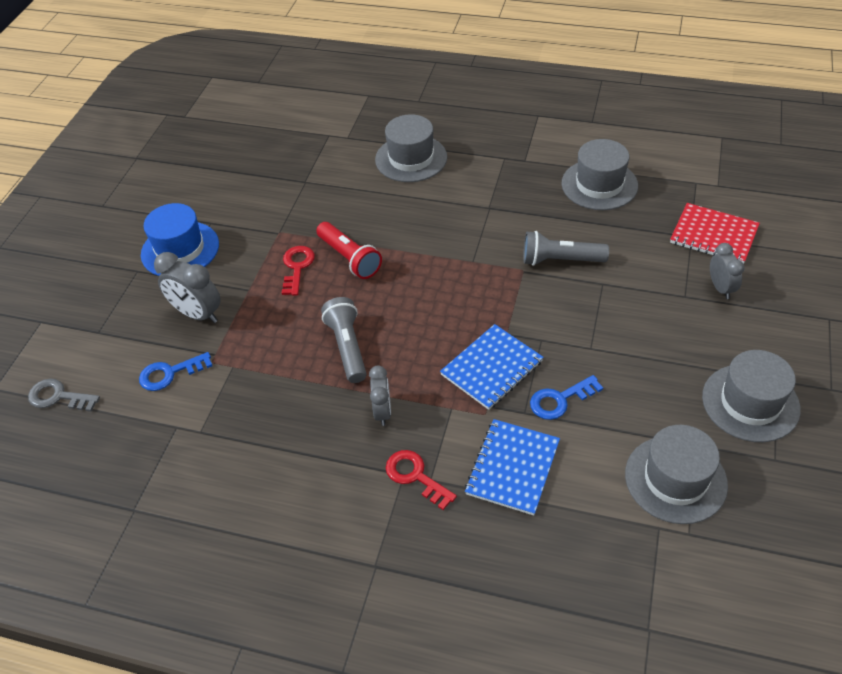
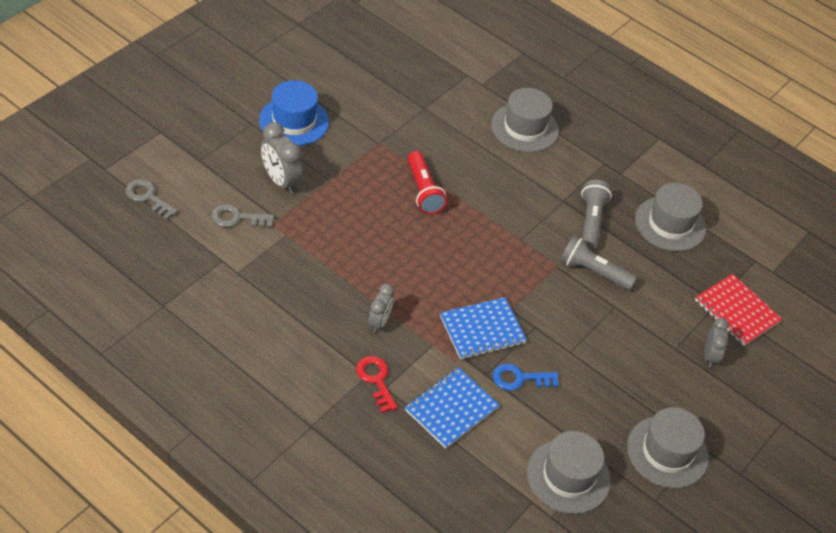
camera: 15 degrees right, 0 degrees up
blue key [139,352,212,391] -> grey key [211,204,274,227]
red key [282,246,315,296] -> none
grey flashlight [321,297,367,383] -> grey flashlight moved to [581,180,612,250]

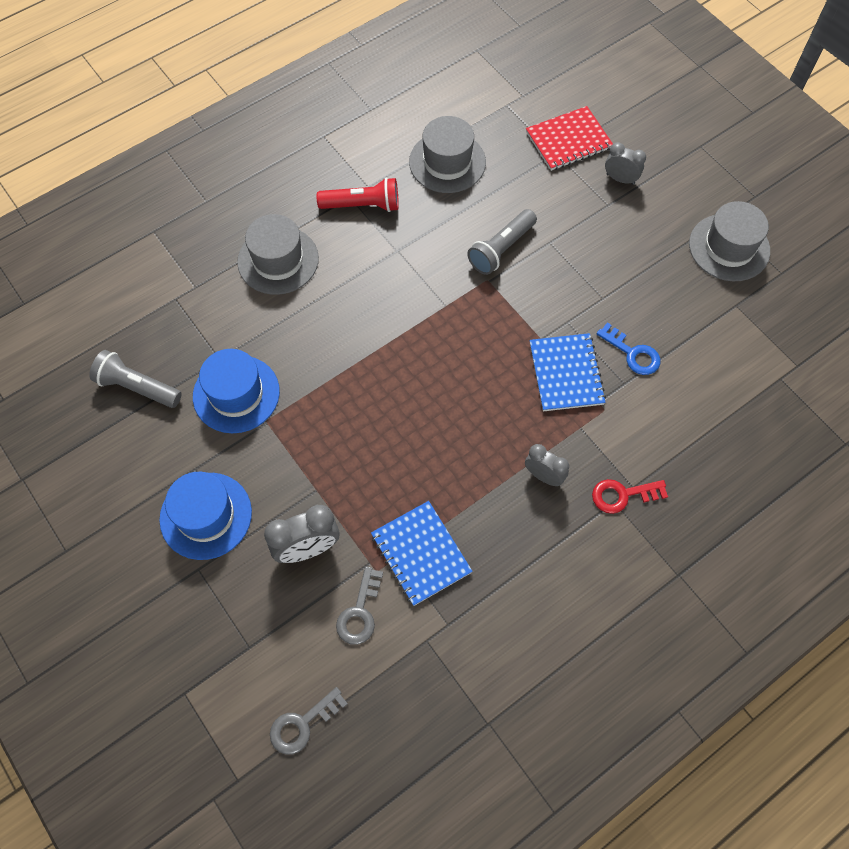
camera: 70 degrees left, 15 degrees up
blue notebook [405,367,499,449] -> blue notebook moved to [371,501,473,606]
red flashlight [408,151,447,214] -> red flashlight moved to [317,177,399,212]
blue key [493,364,559,391] -> blue key turned 60 degrees counterclockwise [597,322,661,375]
grey hat [527,431,611,514] -> none
grey flashlight [581,180,612,250] -> grey flashlight moved to [89,350,182,408]
none -> blue hat [193,349,280,433]

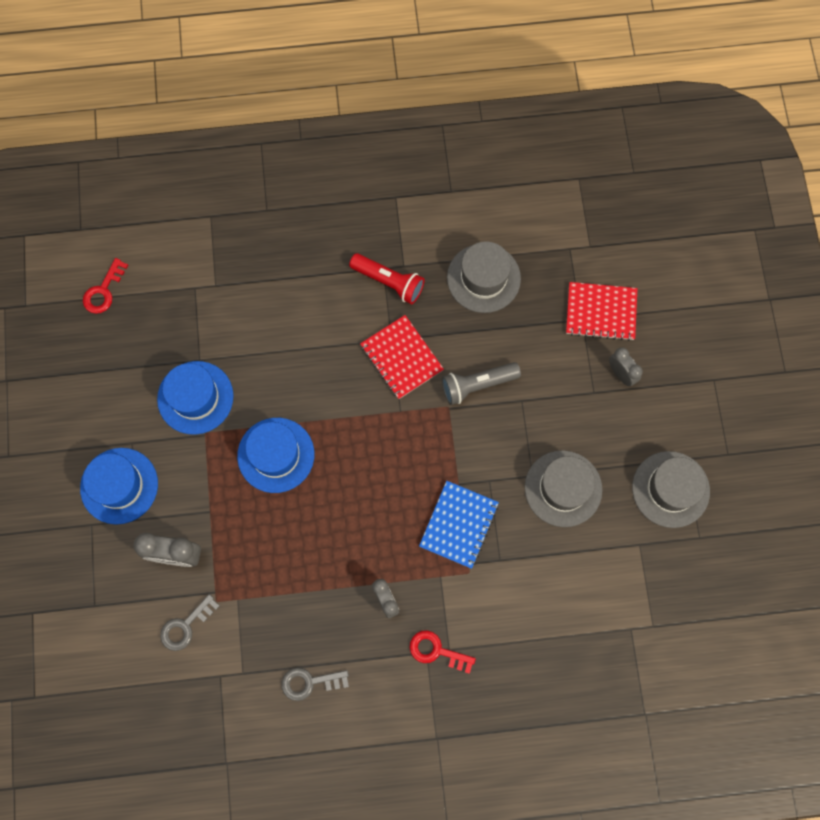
camera: 30 degrees right, 10 degrees up
grey flashlight [89,350,182,408] -> none
grey hat [237,214,319,295] -> grey hat moved to [524,450,603,527]
grey key [270,687,348,755] -> grey key moved to [282,667,349,701]
blue notebook [371,501,473,606] -> none
blue key [597,322,661,375] -> none
none -> red key [83,258,128,314]
none -> blue hat [237,418,314,493]
none -> red notebook [360,315,444,399]

